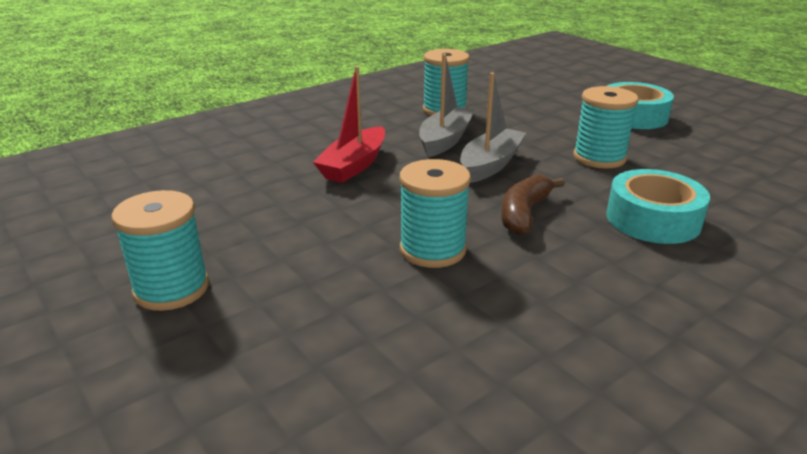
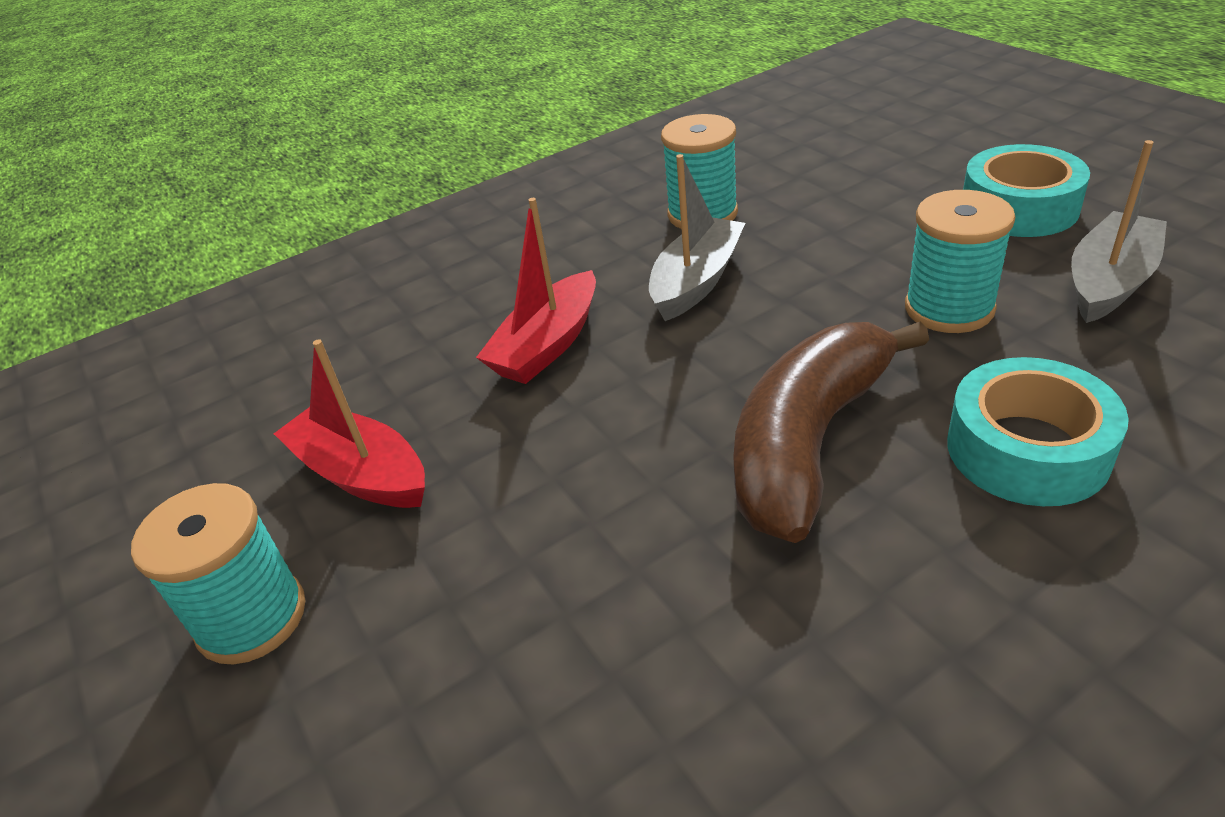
camera: 10 degrees right, 10 degrees up
turquoise spool [400,159,471,268] -> none
grey boat [460,72,526,183] -> grey boat moved to [1071,140,1167,323]
brown banana [501,174,565,235] -> brown banana [733,322,929,543], size x1.72
none -> red boat [274,339,425,508]

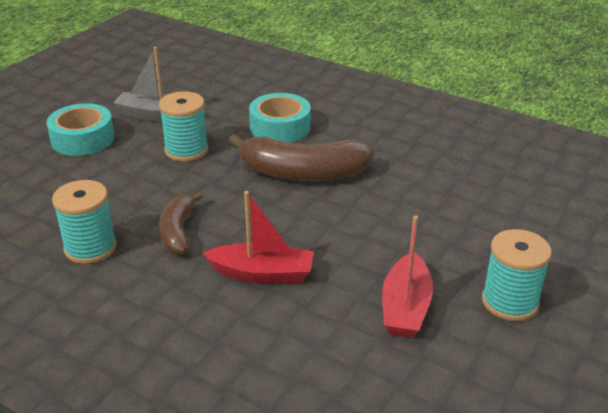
camera: 120 degrees left, 5 degrees down
grey boat [649,154,745,321] -> brown banana [159,192,203,255]

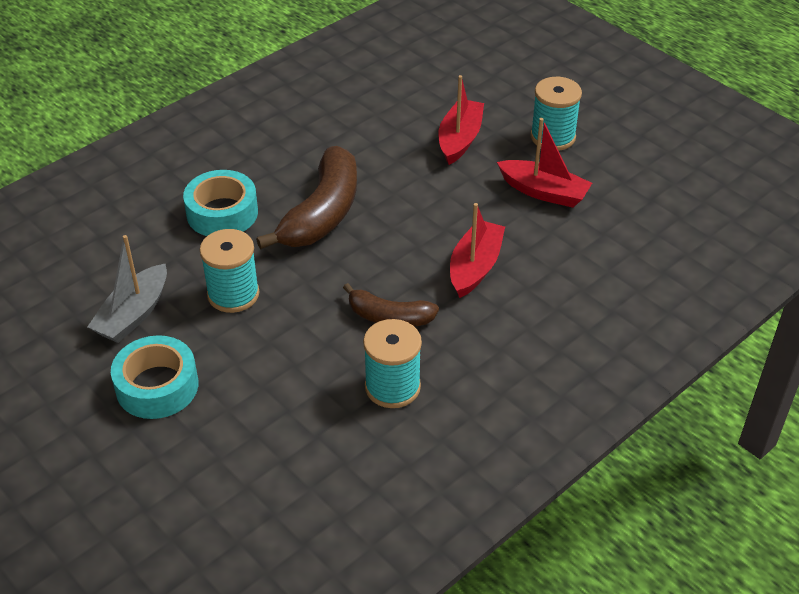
camera: 75 degrees left, 10 degrees up
none -> red boat [438,75,484,165]

